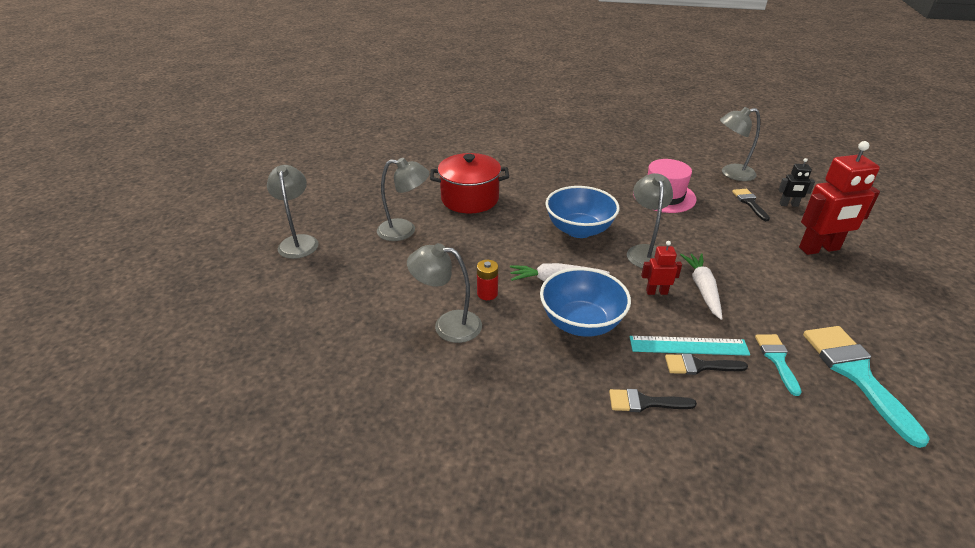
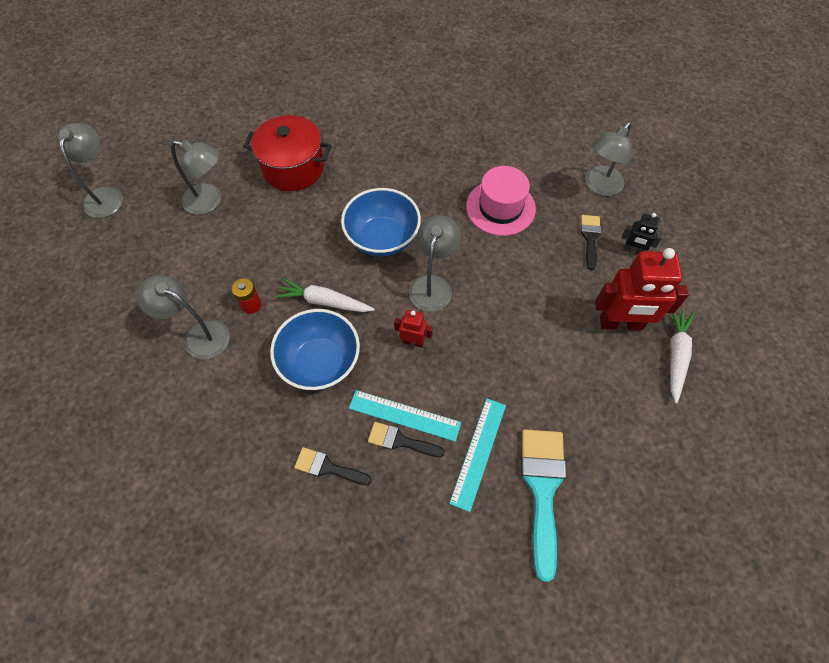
camera: 15 degrees right, 25 degrees up
white carrot [680,253,722,320] -> white carrot moved to [670,309,695,403]
grey lamp [720,107,760,181] -> grey lamp turned 60 degrees counterclockwise [585,122,632,196]
turquoise brush [755,334,801,396] -> turquoise ruler [449,398,506,512]

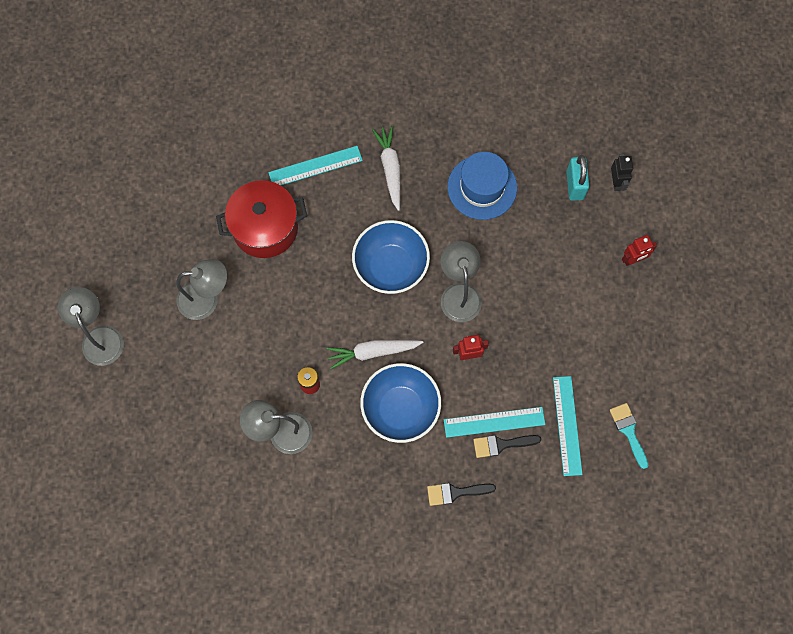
camera: 25 degrees left, 10 degrees up
pink hat [466,166,536,236] -> blue hat [448,152,517,220]
turquoise brush [521,430,566,582] -> turquoise brush [610,403,648,469], size x0.55
black brush [581,215,601,270] -> turquoise padlock [566,155,589,201]
grey lamp [585,122,632,196] -> none
red robot [595,248,689,330] -> red robot [622,235,657,266], size x0.49
black robot [622,213,663,255] -> black robot turned 90 degrees counterclockwise [611,154,633,191]
white carrot [670,309,695,403] -> white carrot moved to [372,126,400,211]
none -> turquoise ruler [268,146,363,185]

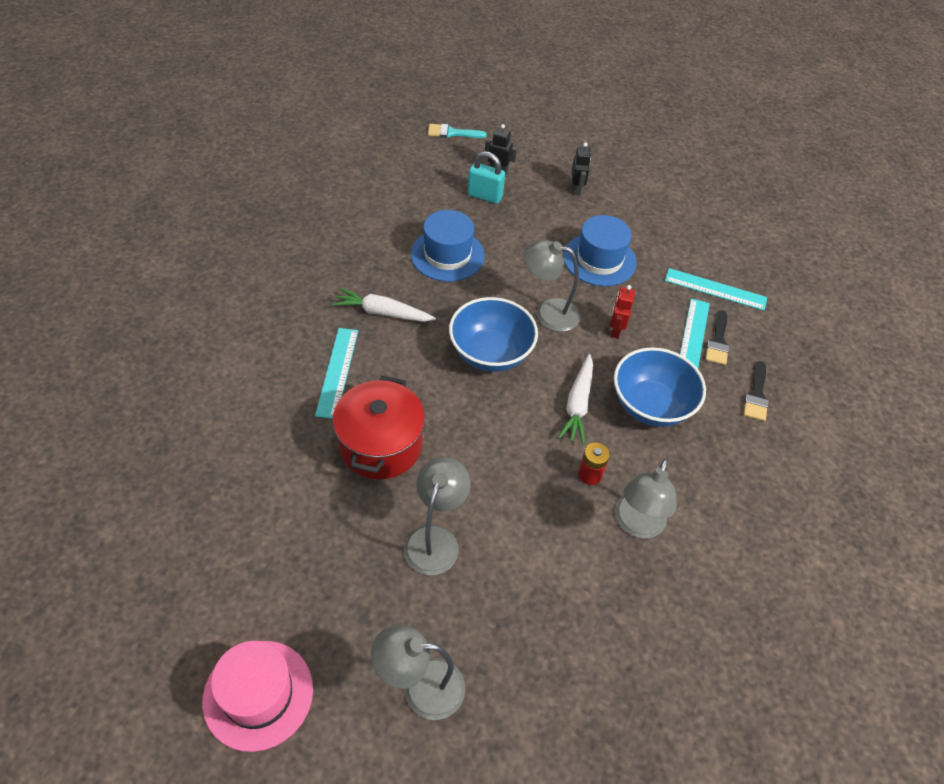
camera: 70 degrees left, 20 degrees down
turquoise brush [610,403,648,469] -> turquoise brush moved to [428,124,487,138]
red robot [622,235,657,266] -> black robot [571,142,591,195]
none -> pink hat [202,641,313,752]
none -> blue hat [563,215,637,286]

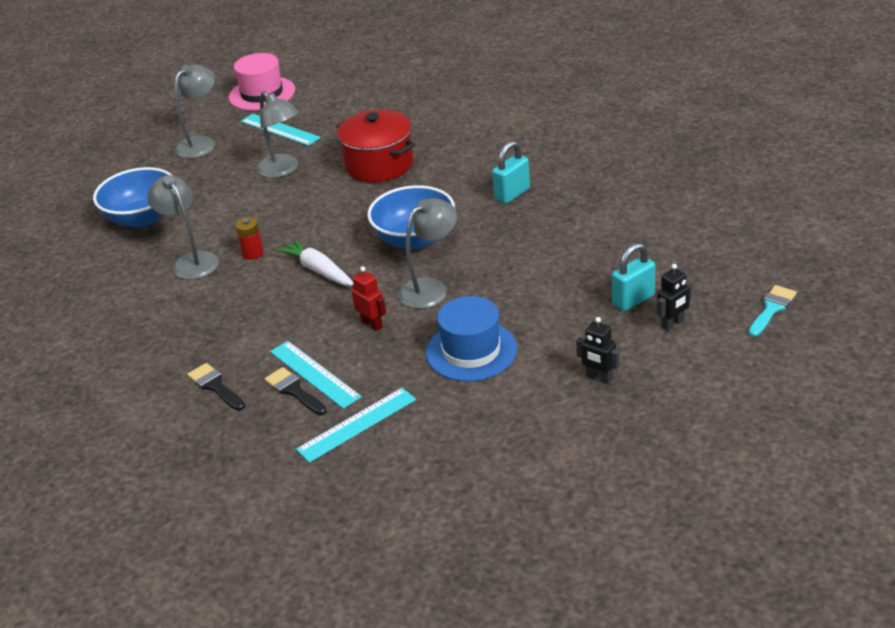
camera: 130 degrees right, 15 degrees down
turquoise ruler [315,328,358,419] -> turquoise ruler moved to [241,114,321,146]
white carrot [332,288,436,322] -> turquoise padlock [492,141,530,204]
blue hat [410,210,485,282] -> none
blue bowl [614,347,706,427] -> blue bowl moved to [93,167,172,228]

